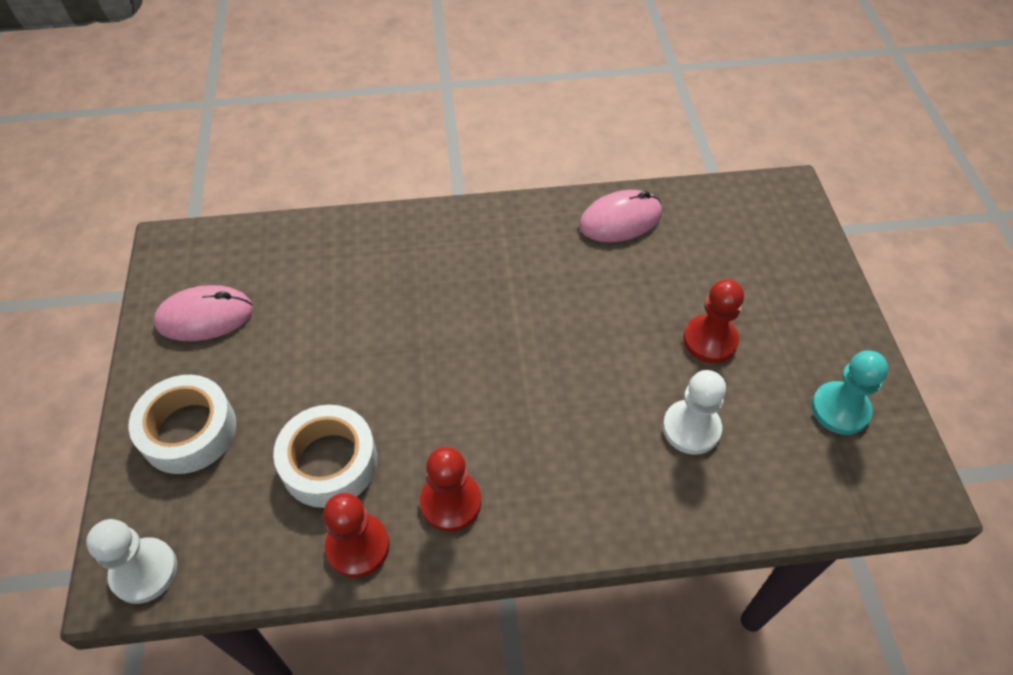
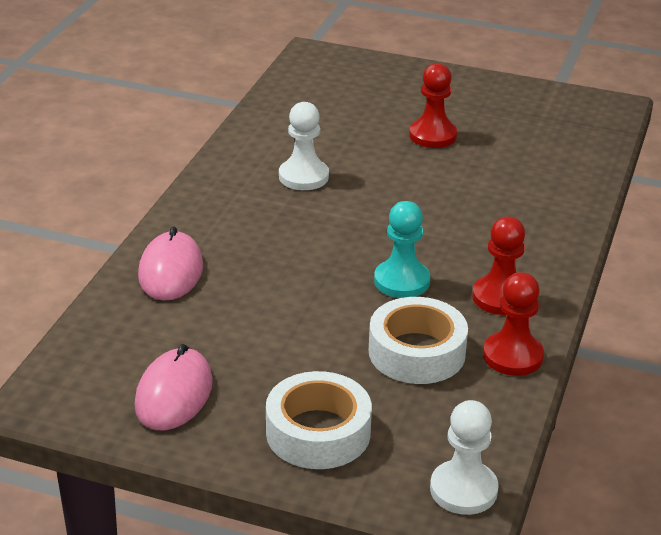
camera: 65 degrees left, 20 degrees down
pink mouse [579,190,662,242] -> pink mouse moved to [138,226,203,301]
white pawn [663,370,726,455] -> white pawn moved to [279,102,329,190]
turquoise pawn [811,351,889,435] -> turquoise pawn moved to [374,201,430,298]

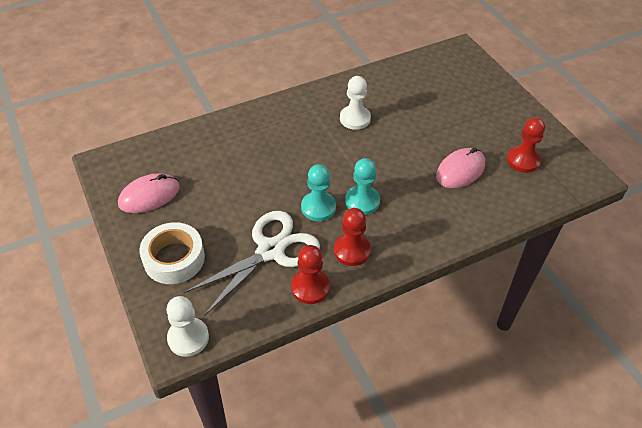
camera: 45 degrees right, 15 degrees up
pink mouse [138,226,203,301] -> pink mouse moved to [436,148,485,188]
white tape [369,297,468,384] -> white scissors [184,211,320,316]
red pawn [409,63,457,148] -> red pawn moved to [507,117,545,173]
none -> turquoise pawn [345,158,380,215]

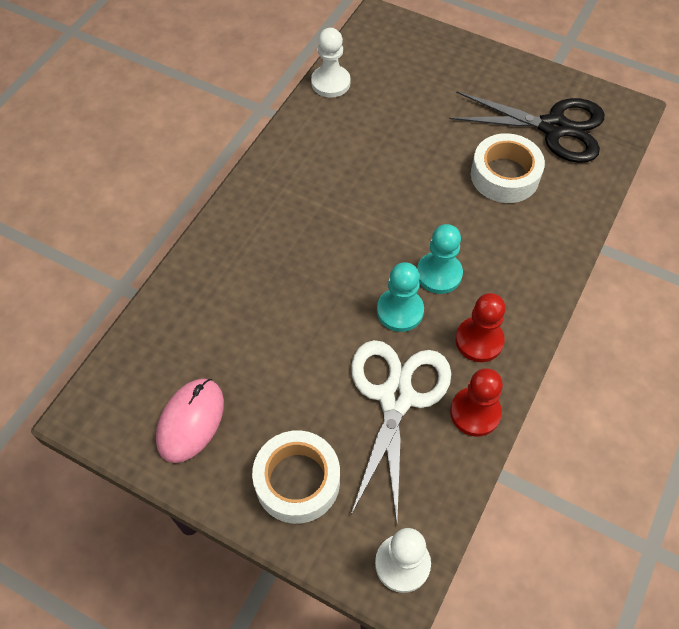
camera: 35 degrees left, 10 degrees up
white pawn [340,76,371,130] -> white pawn moved to [311,28,351,98]
pink mouse [436,148,485,188] -> white tape [471,133,545,203]
red pawn [507,117,545,173] -> black scissors [449,91,605,163]

